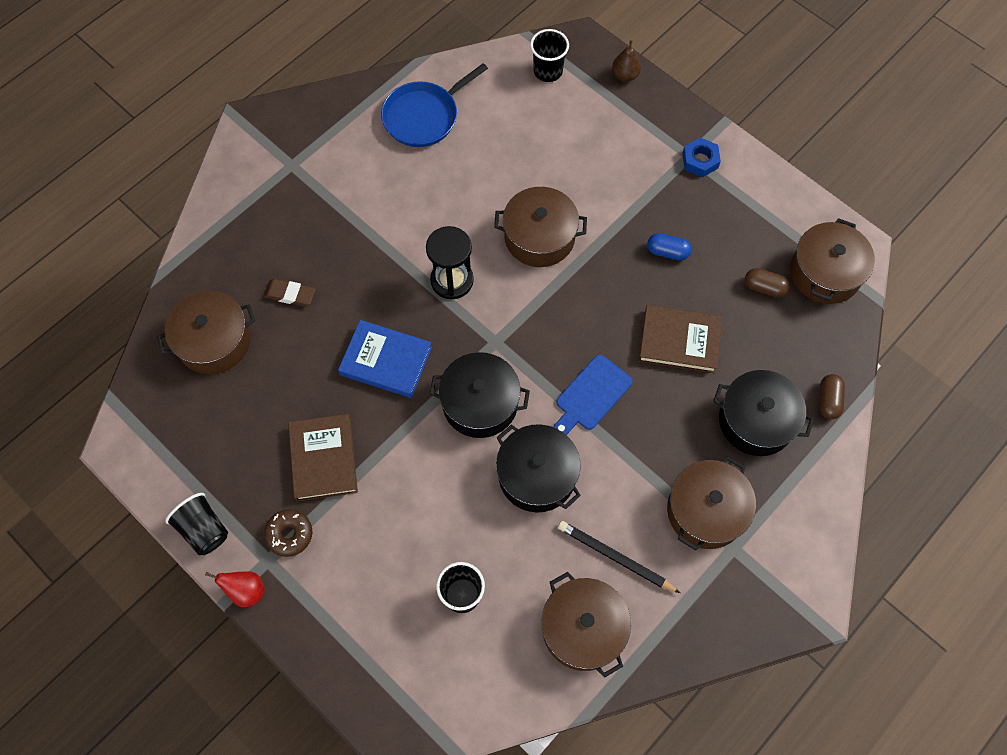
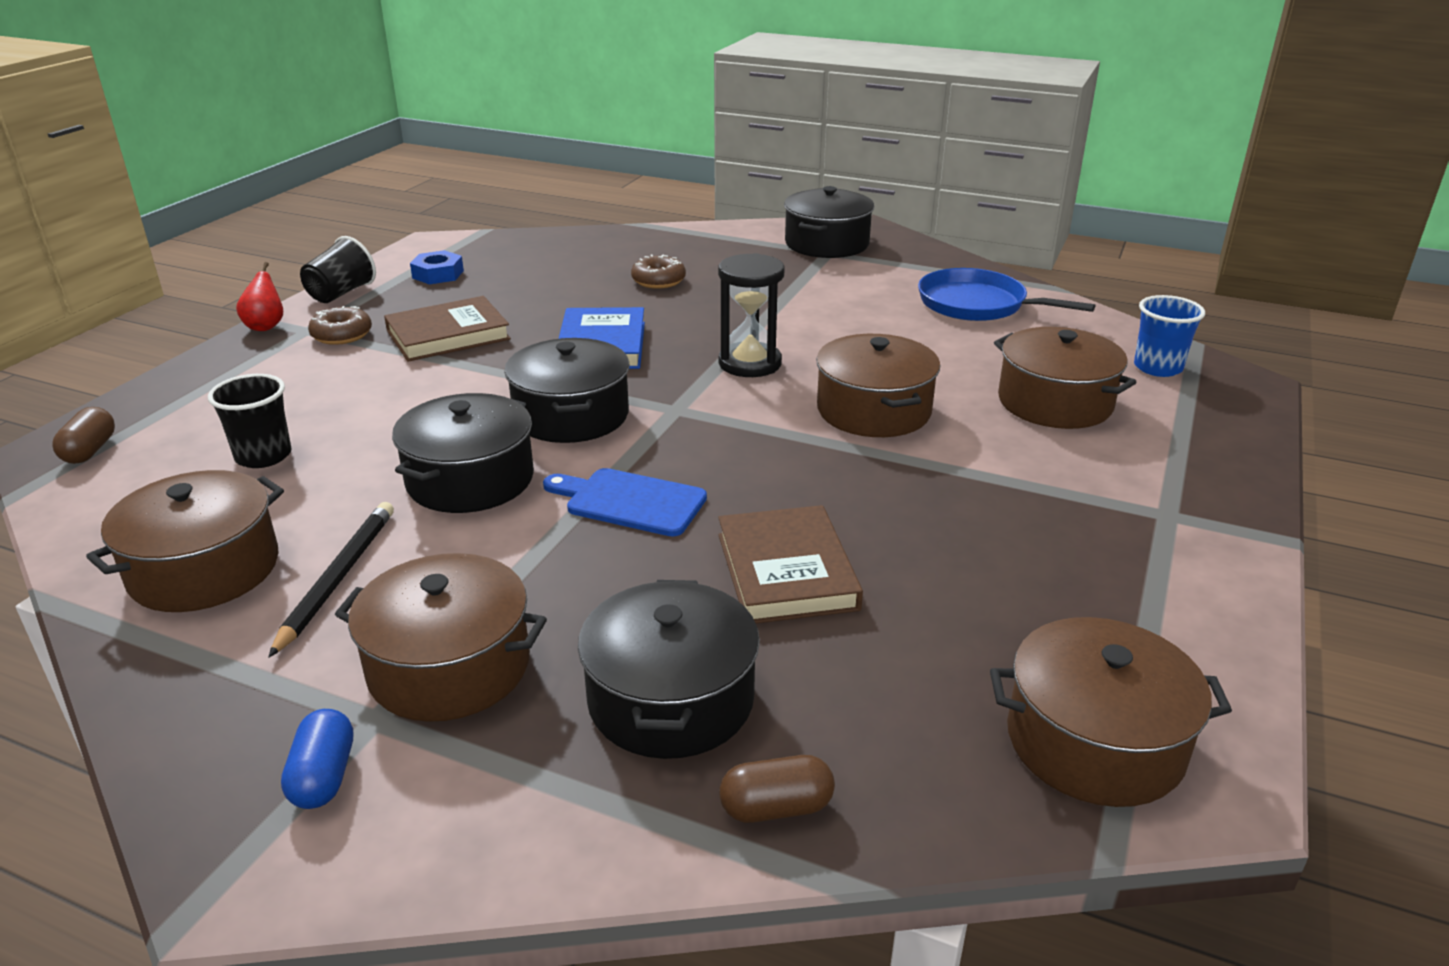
camera: 70 degrees right, 35 degrees down
brown pot [157,291,255,374] -> brown pot moved to [994,327,1136,429]
brown eraser [263,279,316,307] -> brown donut [631,255,686,289]
black cup [530,29,569,82] -> blue cup [1134,295,1205,377]
brown pear [612,40,641,82] -> none
blue capsule [647,233,692,260] -> blue capsule moved to [281,709,353,809]
blue nut [682,137,721,177] -> blue nut moved to [410,250,464,284]
brown capsule [745,268,790,297] -> brown capsule moved to [52,407,115,464]
none -> black pot [784,186,874,258]

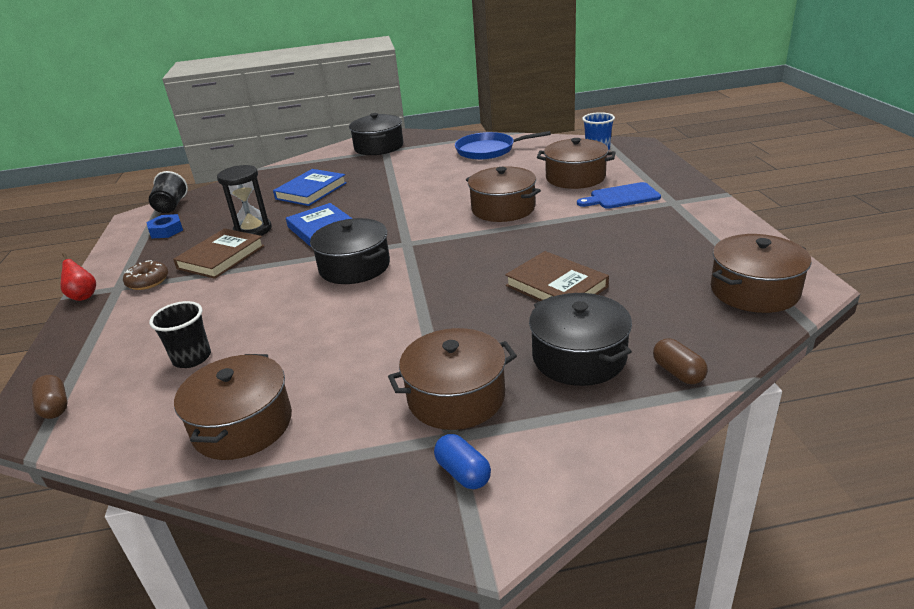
camera: 30 degrees left, 0 degrees up
black pencil [268,502,394,658] -> none
black cup [300,236,376,303] -> black cup moved to [149,171,188,213]
black pot [392,393,534,513] -> none
blue cutting board [543,468,707,537] -> blue cutting board moved to [577,182,661,209]
brown donut [631,255,686,289] -> blue book [273,169,347,206]
black hourglass [718,253,785,377] -> black hourglass moved to [217,165,272,236]
brown capsule [719,755,835,823] -> brown capsule turned 75 degrees counterclockwise [653,338,708,384]

